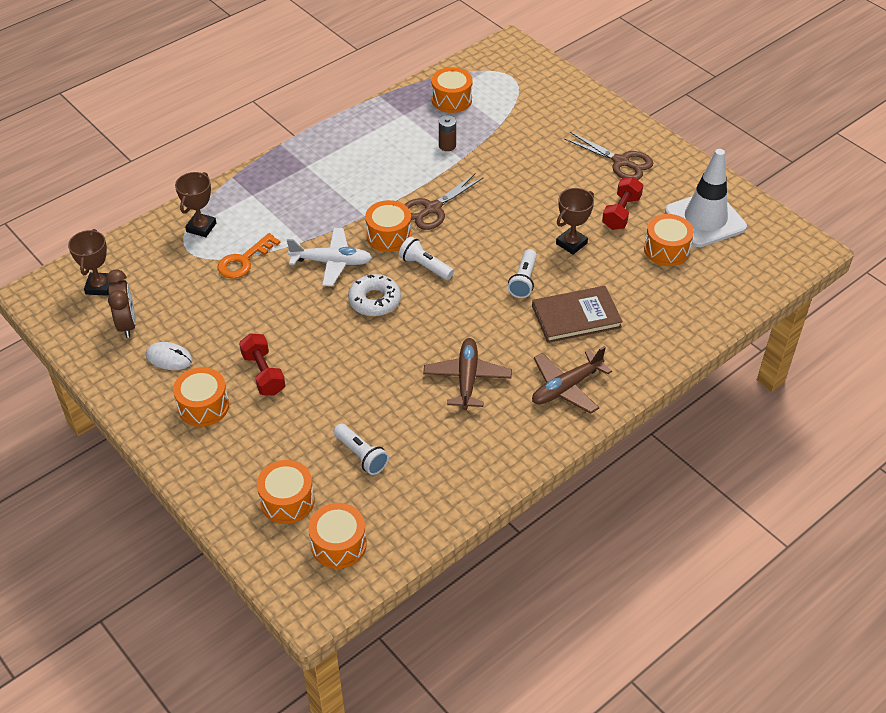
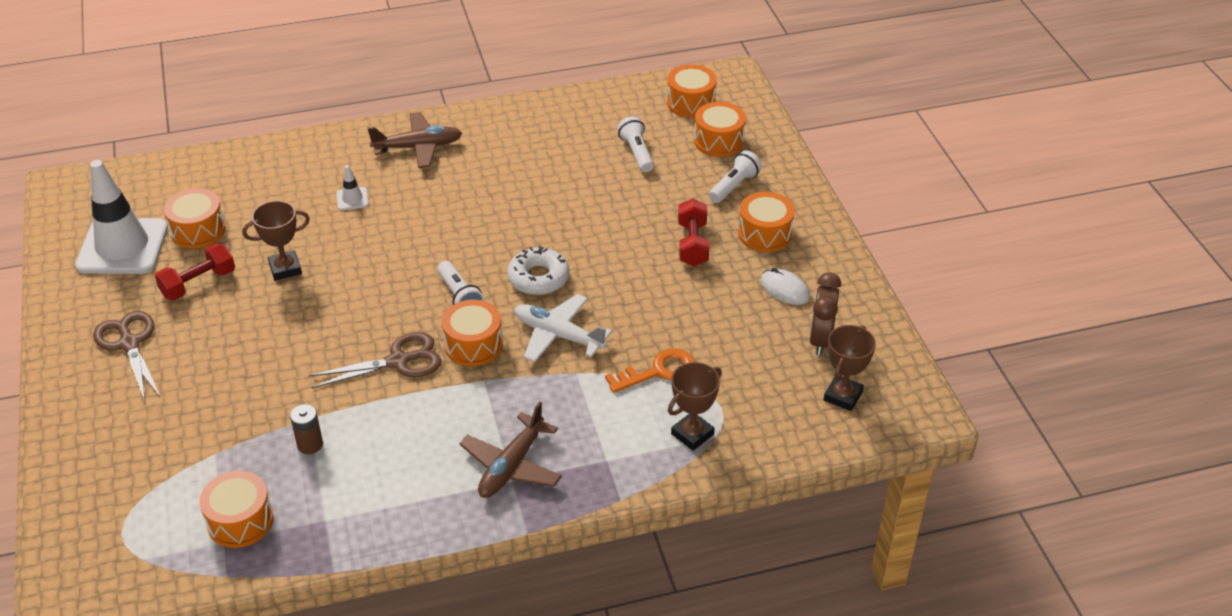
camera: 155 degrees left, 5 degrees down
brown plane [423,338,512,410] -> brown plane moved to [460,401,562,498]
white flashlight [508,249,537,298] -> white flashlight moved to [709,150,762,203]
brown book [532,286,623,343] -> white traffic cone [336,165,369,210]

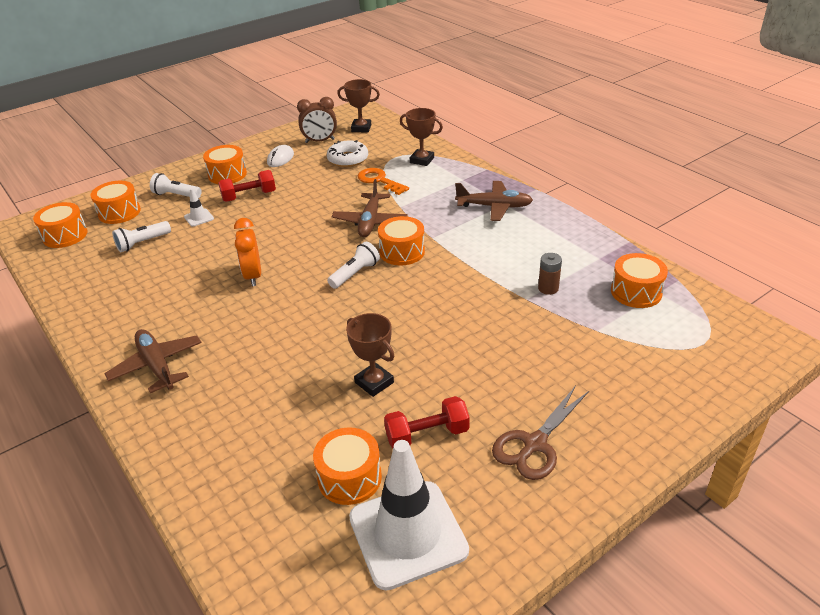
camera: 110 degrees left, 5 degrees down
red dumbbell [155,243,235,300] -> red dumbbell turned 45 degrees counterclockwise [384,396,470,448]
brown scissors [308,332,442,388] -> none
white traffic cone [336,165,369,210] -> white traffic cone moved to [184,188,214,227]
white donut [507,246,569,295] -> white donut moved to [327,140,368,167]
white plane [515,294,612,362] -> brown plane [332,179,408,237]
none -> orange clock [234,218,261,286]

